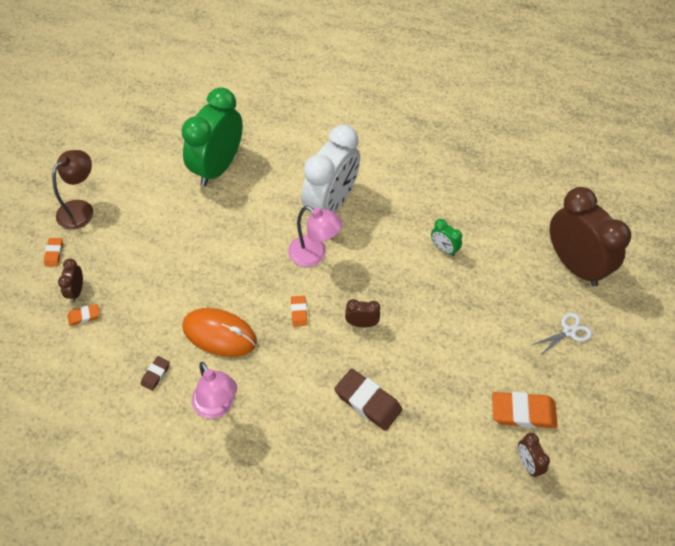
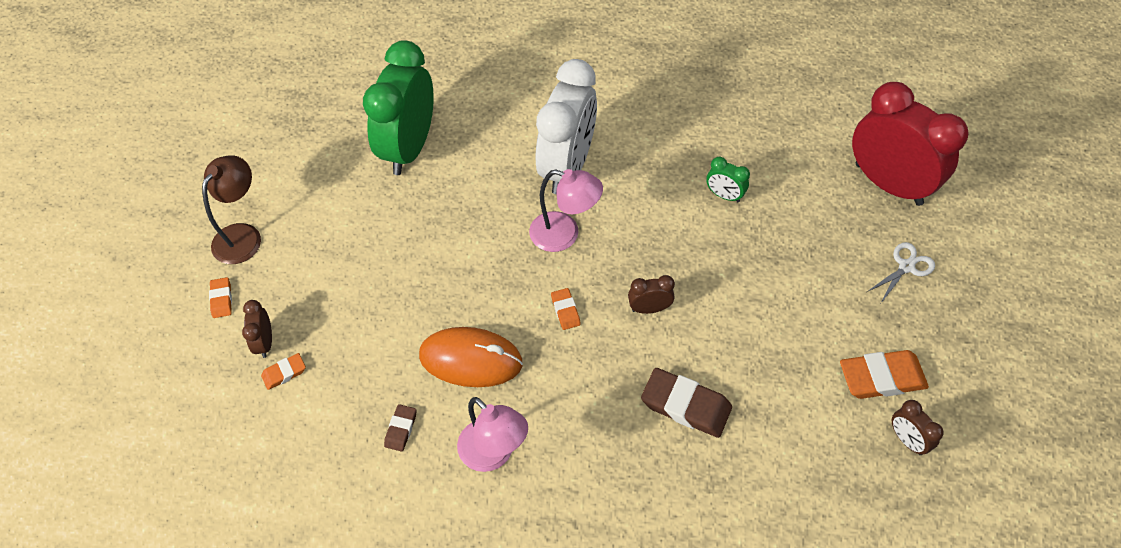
camera: 10 degrees left, 0 degrees up
brown clock [550,187,631,286] -> red clock [852,82,969,206]

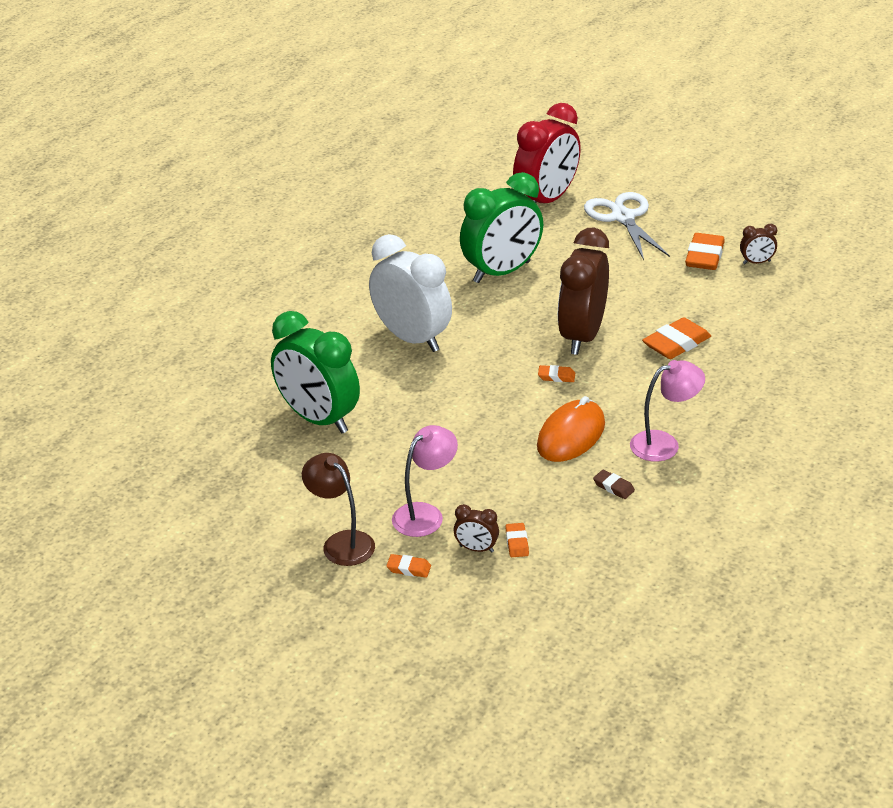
camera: 65 degrees left, 20 degrees down
pink lamp [529,169,603,252] -> pink lamp moved to [392,425,458,537]
brown clock [628,275,675,314] -> brown clock [558,227,609,355], size x2.38
brown eraser [641,368,732,438] -> orange eraser [642,317,711,359]
green clock [706,157,750,202] -> green clock [460,172,543,283], size x2.38
red clock [852,82,969,206] -> red clock turned 150 degrees clockwise [513,103,581,203]
white scissors [867,242,935,303] -> white scissors [584,192,670,260], size x1.93

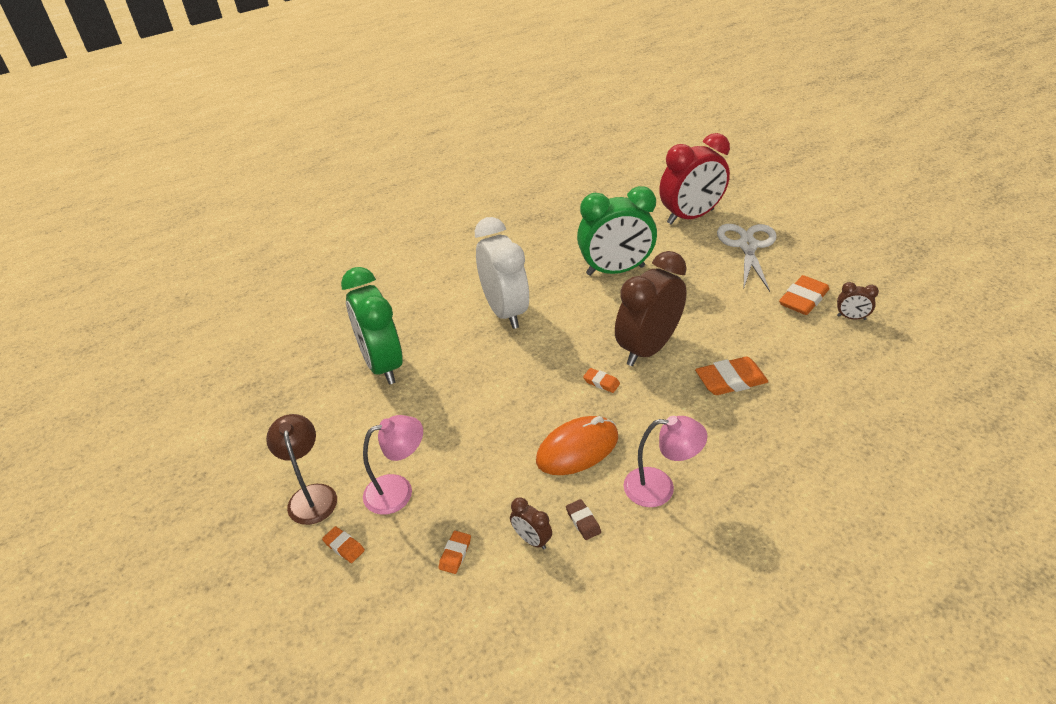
camera: 25 degrees right, 5 degrees up
brown clock [454,504,499,553] -> brown clock moved to [510,497,552,550]

